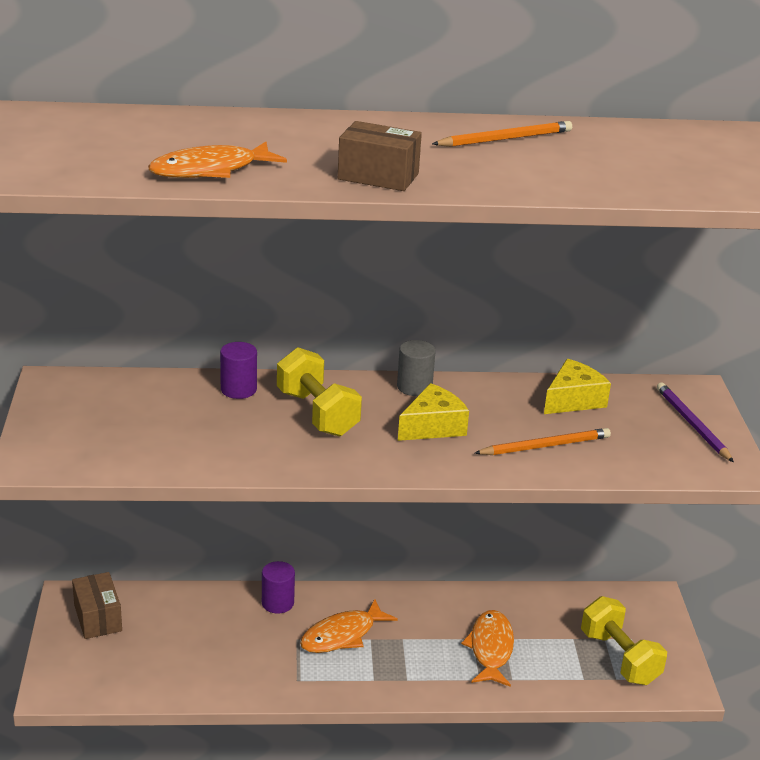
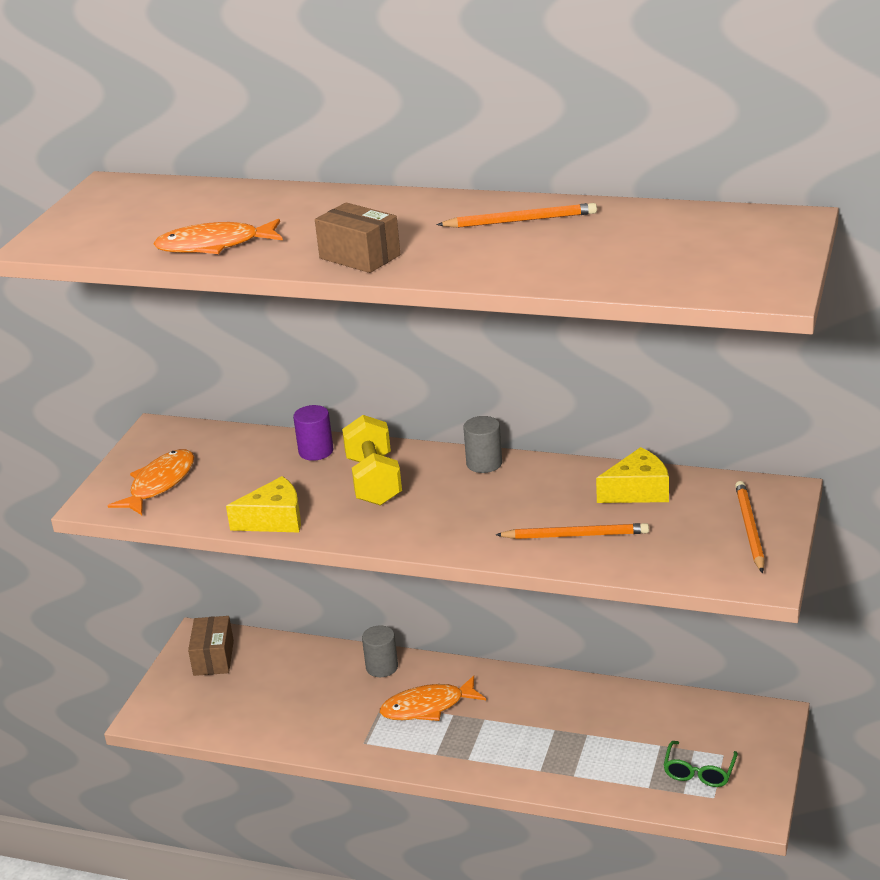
camera: 25 degrees right, 0 degrees up
purple cylinder [262,561,295,614] -> grey cylinder [362,625,398,677]
yellow cheese [398,383,469,441] -> yellow cheese moved to [226,476,301,532]
orange fish [461,610,514,687] -> orange fish moved to [108,449,194,515]
yellow dumbbell [581,596,667,685] -> green glasses [664,741,738,787]
purple pencil [657,382,734,462] -> orange pencil [735,481,765,573]

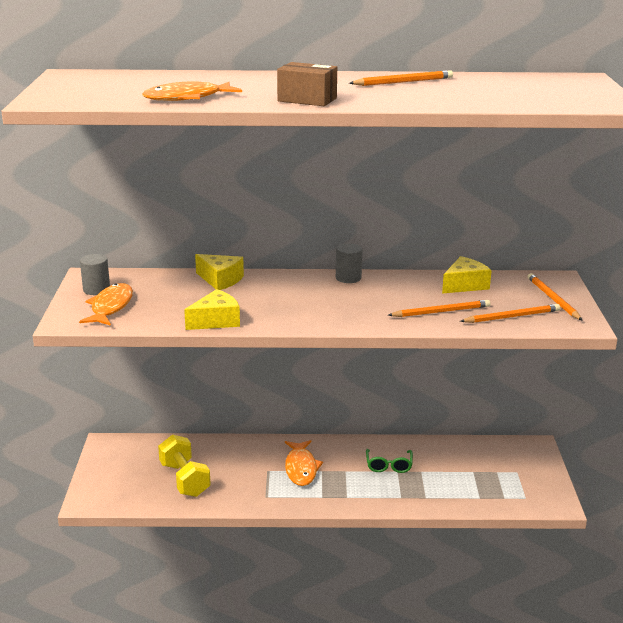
camera: 20 degrees left, 5 degrees down
brown box [188,616,234,676] -> none
purple cylinder [293,405,333,461] -> yellow cheese [195,254,244,290]
yellow dumbbell [342,415,402,506] -> yellow dumbbell moved to [158,434,211,497]
grey cylinder [362,625,398,677] -> grey cylinder moved to [80,254,110,295]
orange fish [380,675,486,721] -> orange fish turned 60 degrees counterclockwise [285,440,323,486]
green glasses [664,741,738,787] -> green glasses moved to [366,449,413,473]
none -> orange pencil [460,304,560,323]

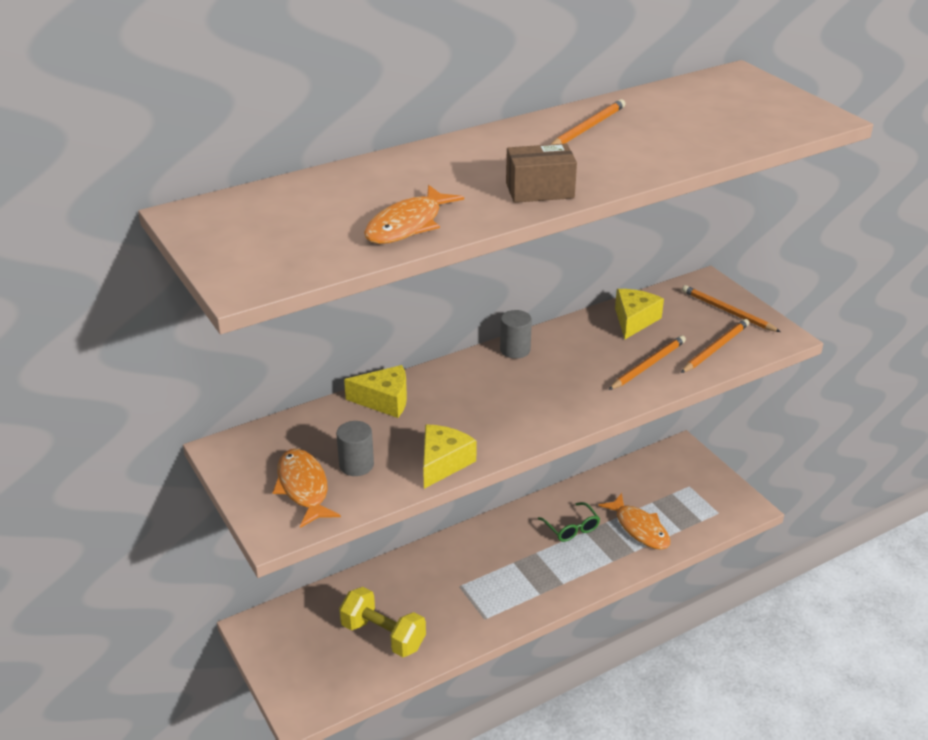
camera: 30 degrees left, 10 degrees up
grey cylinder [80,254,110,295] -> grey cylinder moved to [336,421,374,476]
orange fish [285,440,323,486] -> orange fish moved to [598,493,670,550]

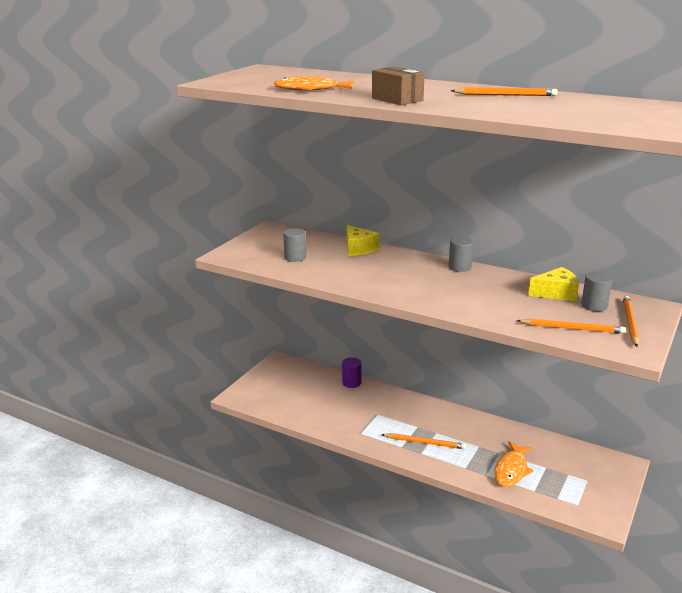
camera: 60 degrees right, 10 degrees down
orange fish [273,449,341,528] -> none
yellow dumbbell [339,587,426,657] -> none
yellow cheese [423,424,476,489] -> none
green glasses [538,502,600,542] -> none
orange pencil [609,335,686,390] -> orange pencil moved to [381,433,466,449]
none -> purple cylinder [342,357,362,388]
none -> grey cylinder [581,272,612,311]

